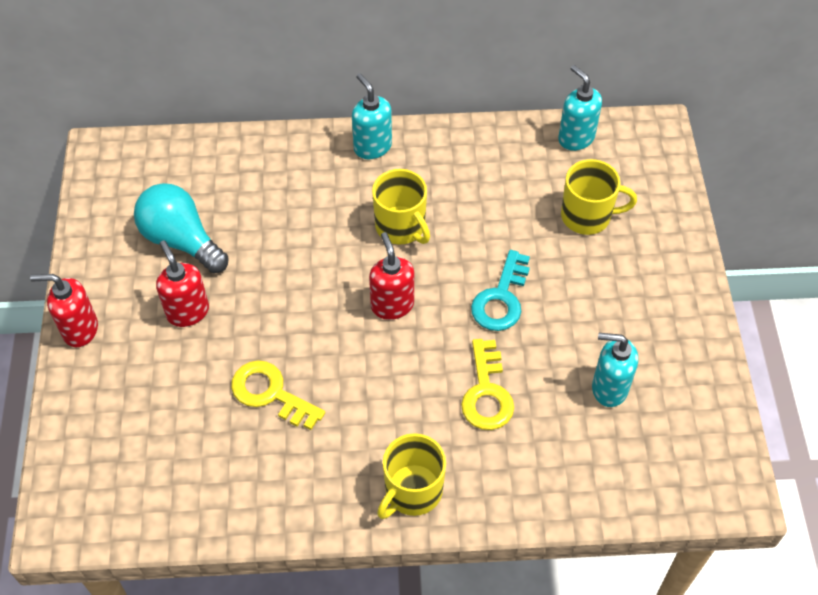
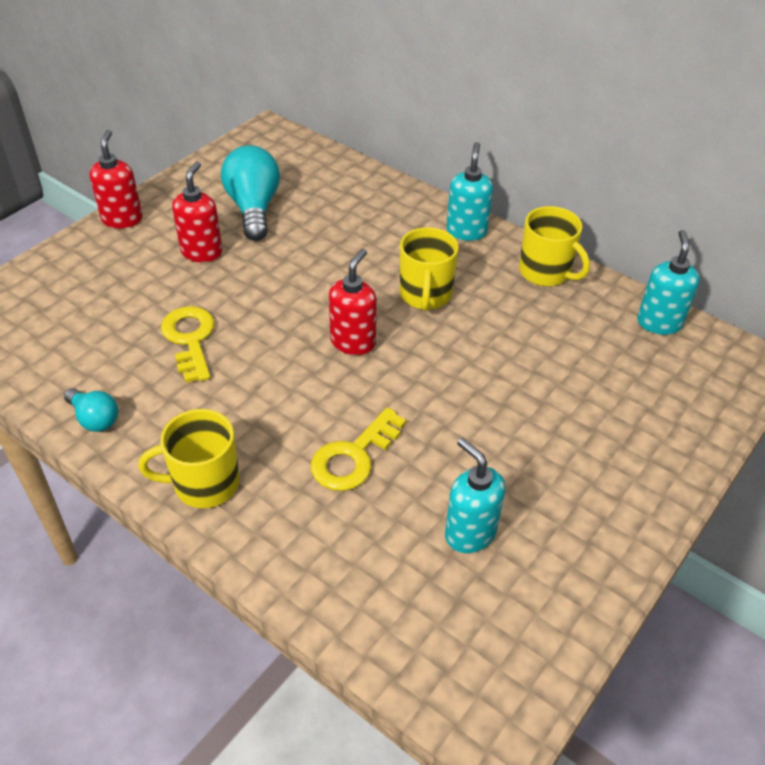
camera: 40 degrees right, 10 degrees down
red soap dispenser [30,274,98,347] -> red soap dispenser turned 45 degrees clockwise [89,130,143,229]
turquoise key [471,250,530,331] -> none
yellow mug [561,159,637,235] -> yellow mug moved to [519,206,590,286]
none -> turquoise light bulb [64,388,118,432]

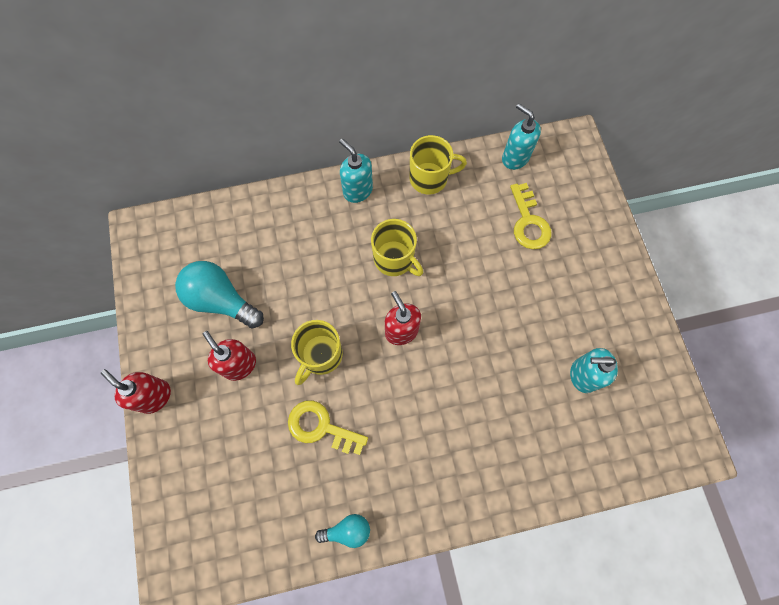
camera: 50 degrees left, 25 degrees up
yellow mug [138,409,240,508] -> yellow mug moved to [291,320,343,385]
yellow key [311,407,406,491] -> yellow key moved to [510,183,551,249]

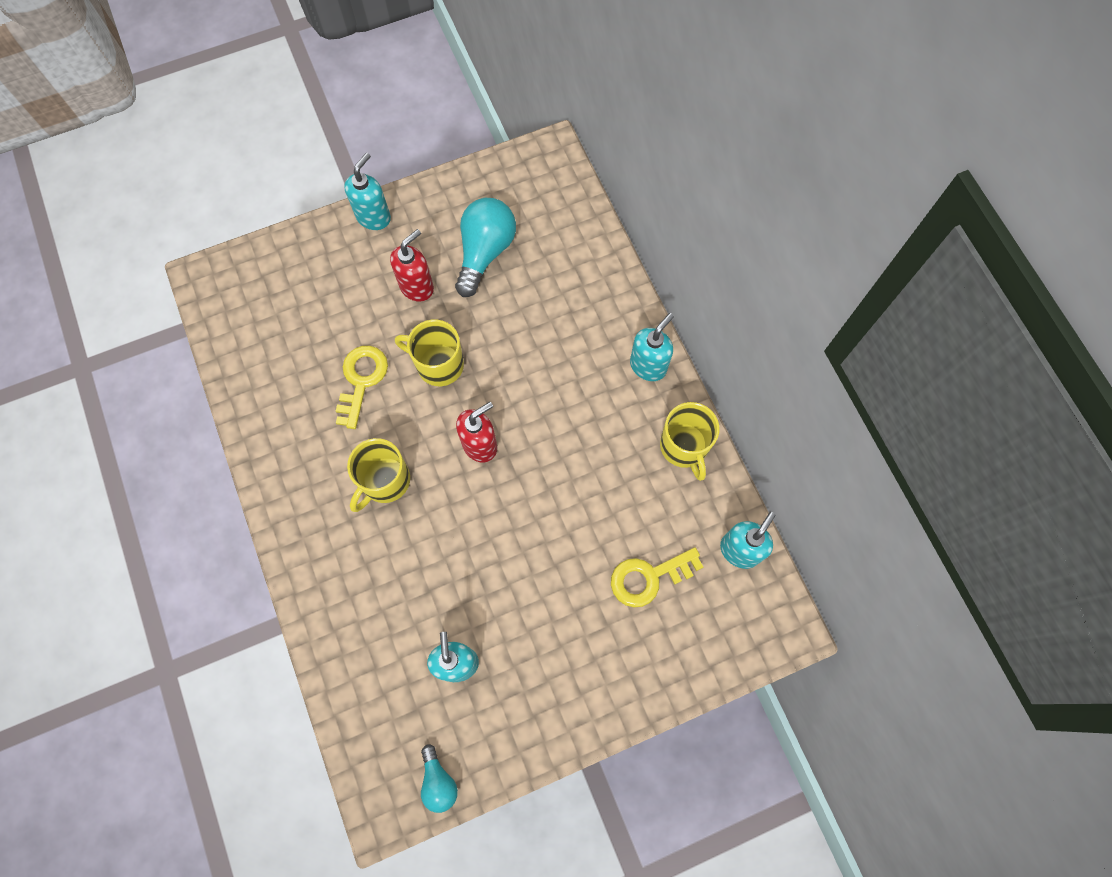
camera: 80 degrees right, 0 degrees up
red soap dispenser [101,369,171,414] -> turquoise soap dispenser [344,153,391,230]
turquoise light bulb [315,514,370,548] -> turquoise light bulb moved to [421,744,458,813]
yellow mug [371,219,423,276] -> yellow mug moved to [347,438,410,512]

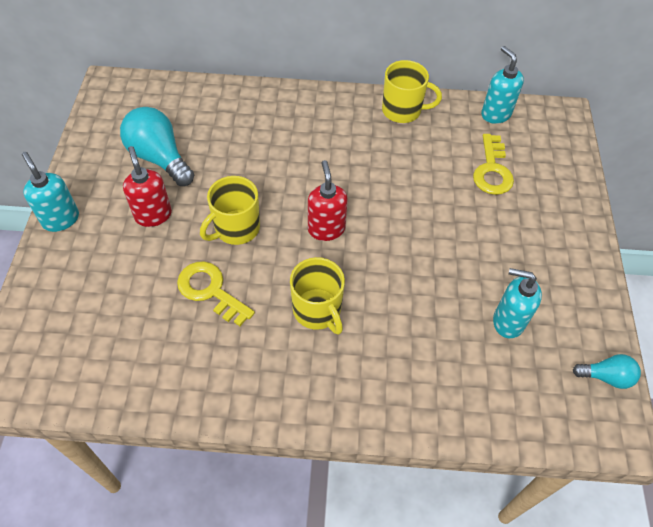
camera: 65 degrees left, 15 degrees down
turquoise soap dispenser [630,313,674,381] -> none

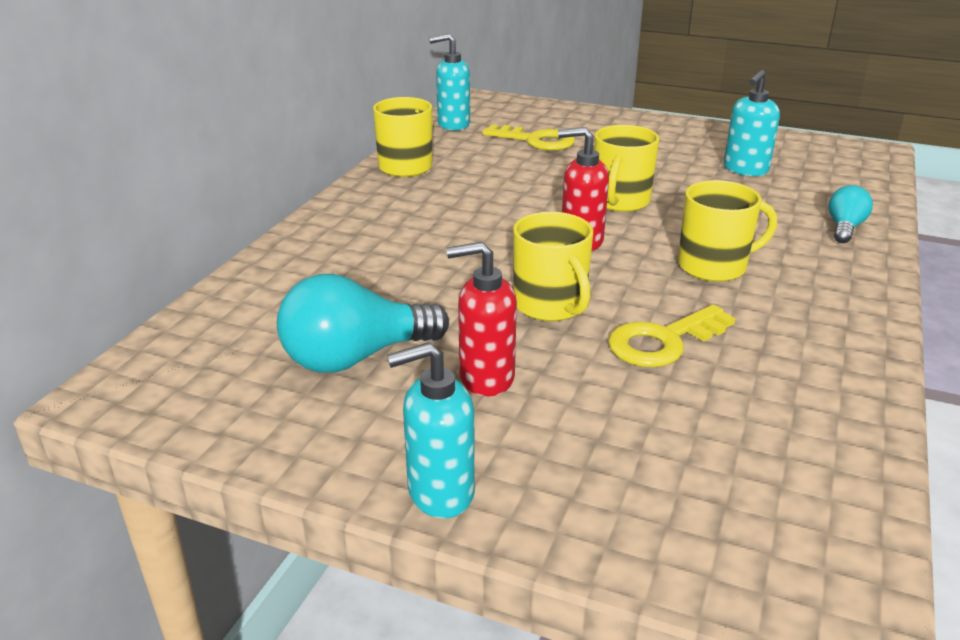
camera: 70 degrees left, 25 degrees down
turquoise light bulb [572,354,641,389] -> turquoise light bulb moved to [829,185,873,243]
none -> yellow mug [594,125,659,212]

